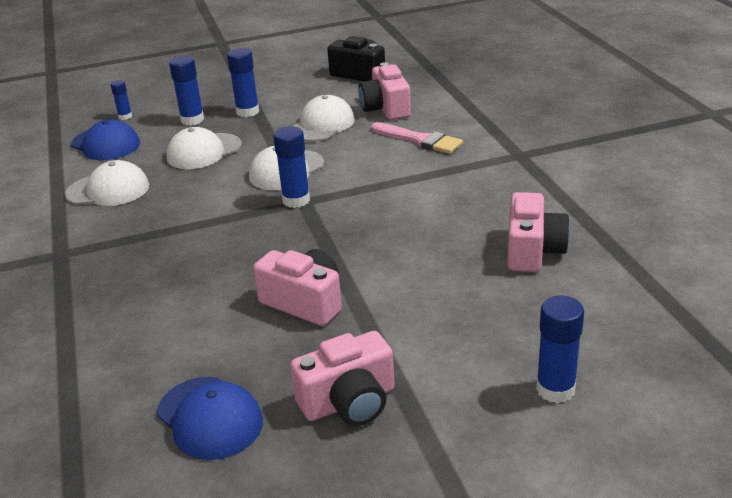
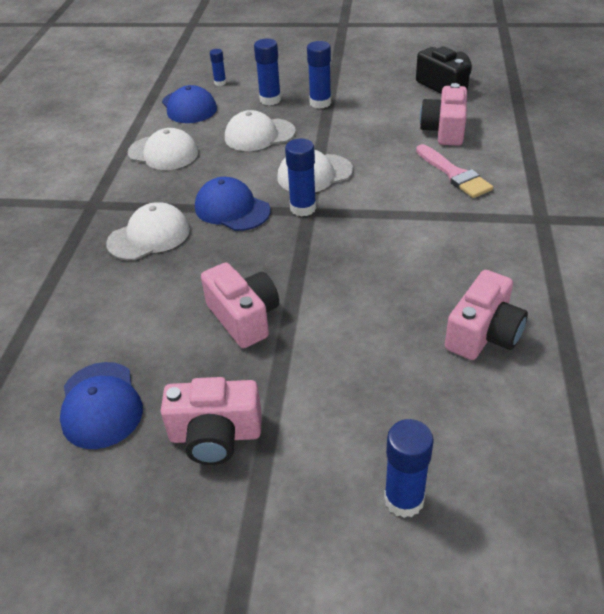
camera: 25 degrees right, 10 degrees up
white cap [293,95,355,142] -> white cap moved to [106,202,190,260]
none -> blue cap [195,177,271,231]

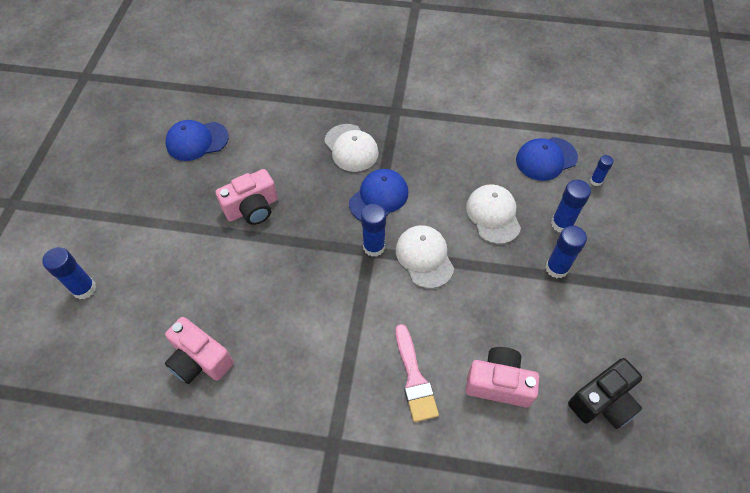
camera: 90 degrees right, 15 degrees up
white cap [128,128,198,170] -> none
pink camera [161,377,262,465] -> none
pink brush [416,144,493,198] -> pink brush turned 75 degrees counterclockwise [396,324,439,422]

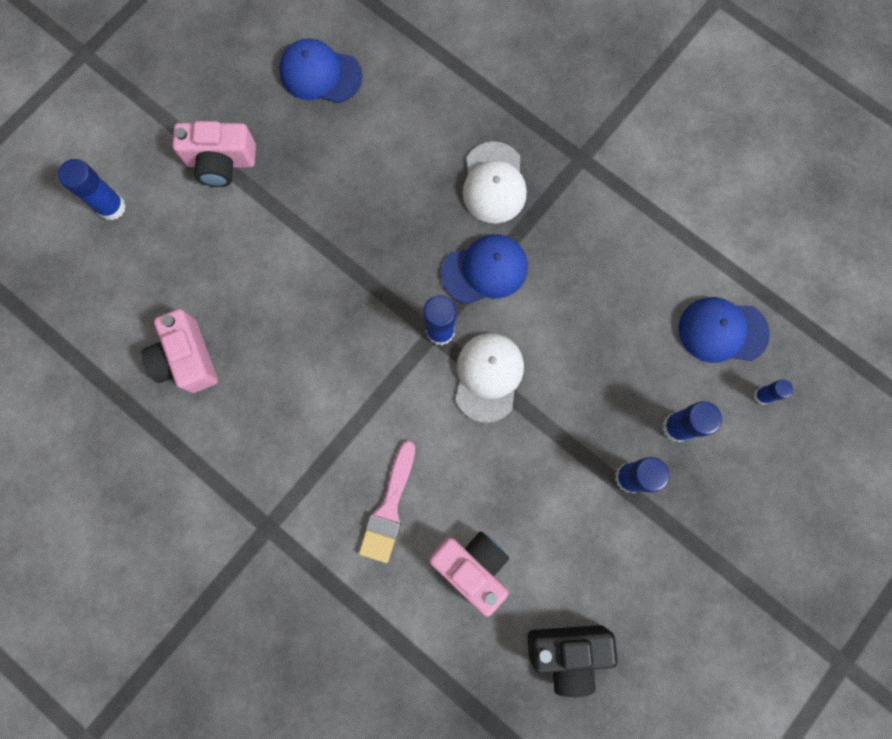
camera: 30 degrees right, 20 degrees up
pink camera [215,169,278,225] -> pink camera moved to [173,121,256,187]
white cap [466,184,521,244] -> none

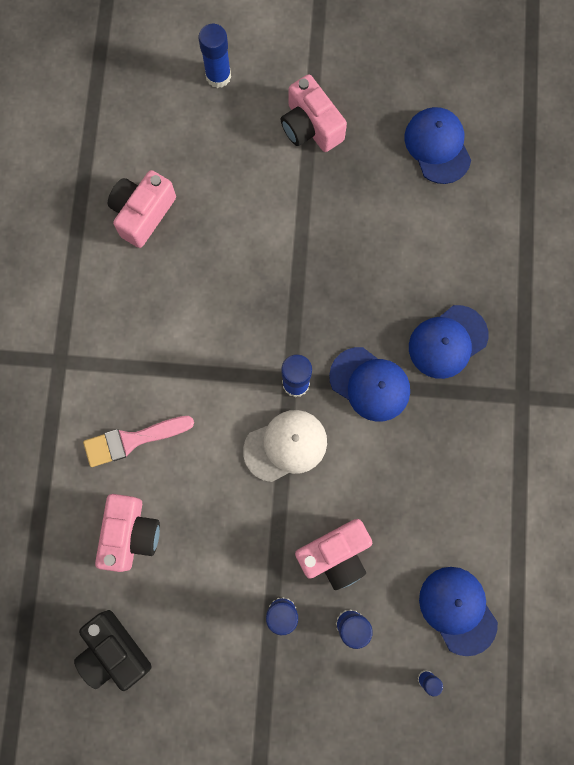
camera: 55 degrees right, 0 degrees up
white cap [463,141,527,224] -> blue cap [409,305,488,379]
none -> pink camera [295,519,372,590]

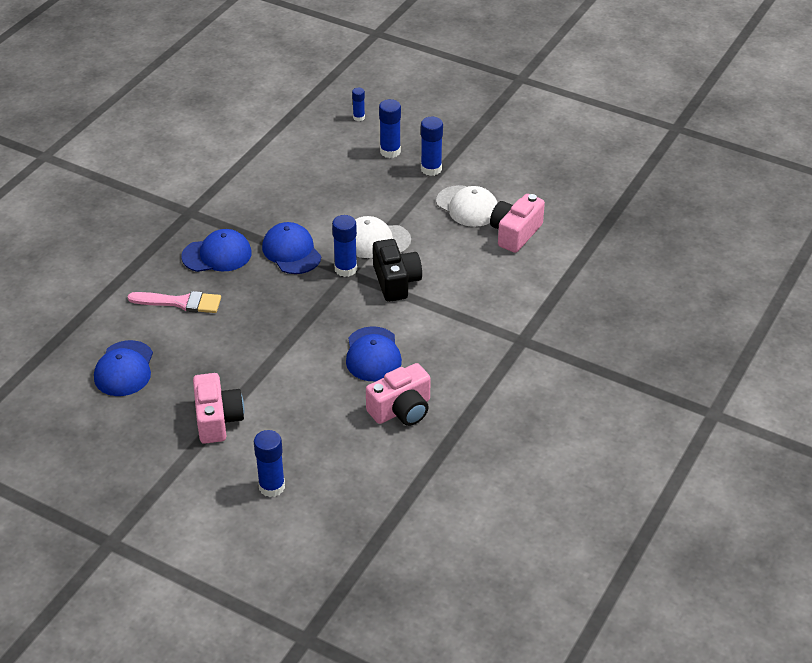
camera: 155 degrees left, 35 degrees down
black camera [74,610,152,691] -> black camera moved to [373,239,422,302]
pink brush [83,416,194,467] -> pink brush moved to [128,291,221,313]
pink camera [295,519,372,590] -> none
blue cap [419,567,498,656] -> blue cap moved to [346,326,402,381]
none -> white cap [436,185,497,227]

